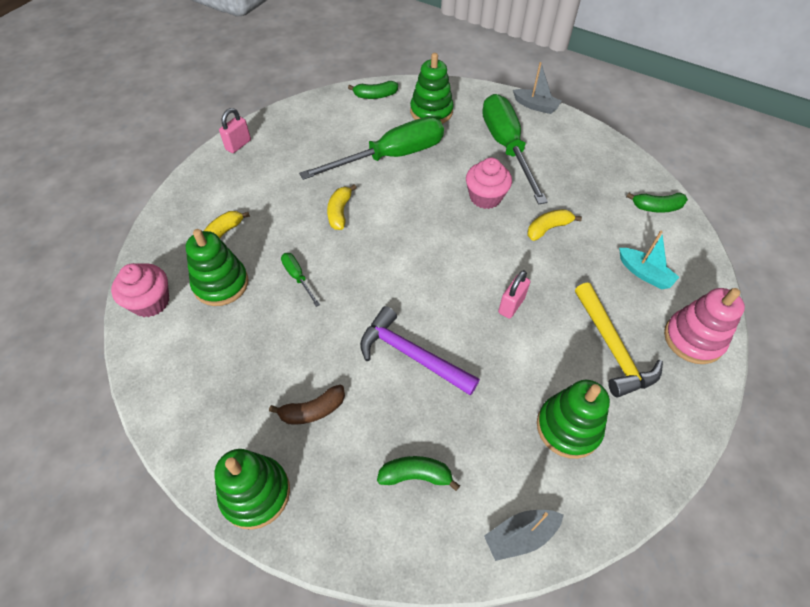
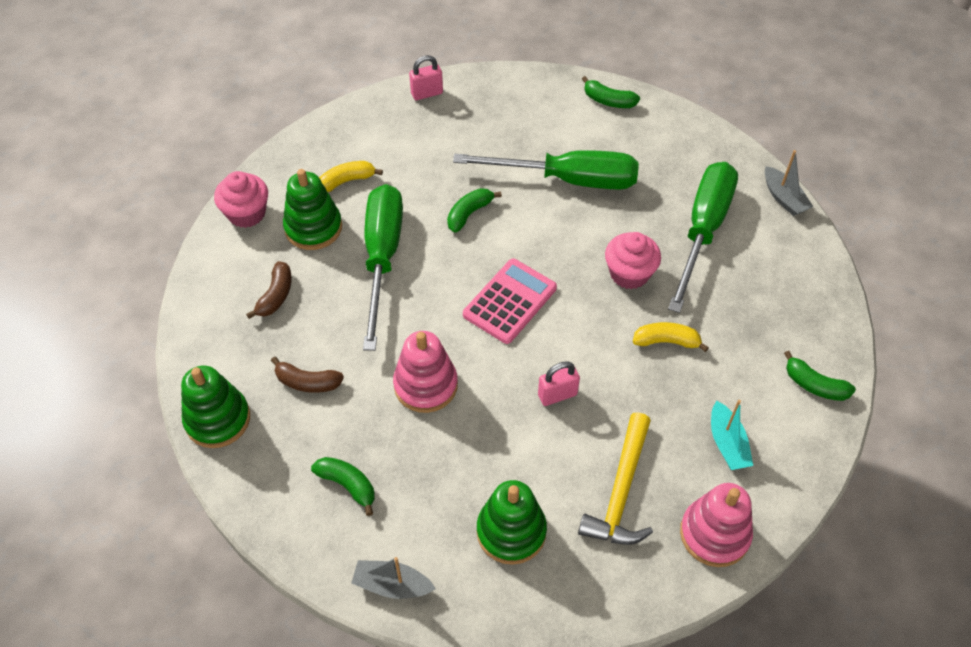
camera: 35 degrees right, 0 degrees up
green screwdriver [281,253,320,307] -> green screwdriver [363,184,403,351], size x2.46
yellow banana [327,185,357,230] -> green banana [447,188,502,233]
purple hammer [360,306,480,396] -> pink stacking toy [393,331,458,413]
green stacking toy [410,53,454,124] -> none
none -> brown banana [246,261,292,319]
none -> pink calculator [463,259,557,344]

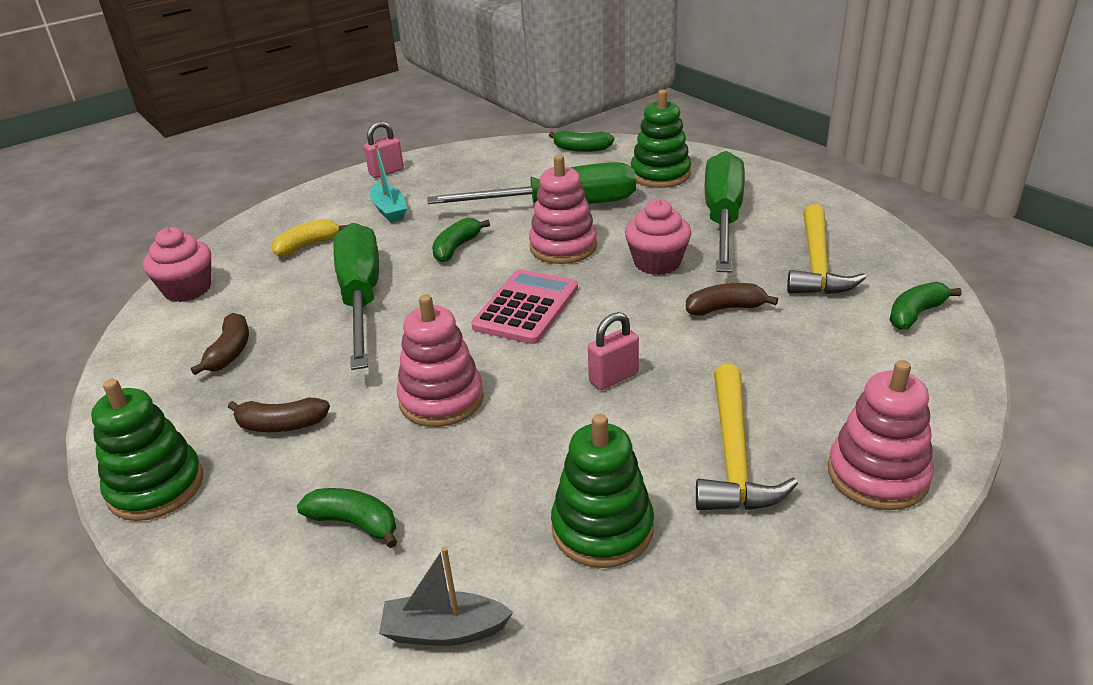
camera: 10 degrees left, 20 degrees down
green stacking toy [283,169,342,250] -> green stacking toy moved to [631,90,691,188]
yellow banana [633,322,709,352] -> brown banana [686,283,778,316]
turquoise boat [711,400,753,470] -> turquoise boat moved to [370,144,407,222]
grey boat [765,150,813,216] -> none
green banana [784,351,856,401] -> green banana turned 120 degrees clockwise [889,282,962,330]
none -> pink stacking toy [529,155,597,264]
none -> yellow hammer [787,204,866,294]

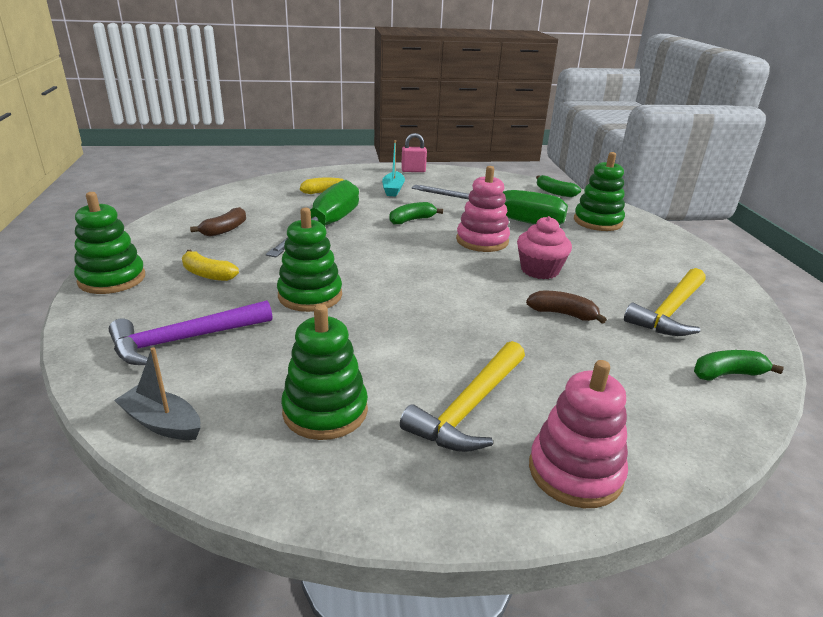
camera: 25 degrees right, 5 degrees down
pink cupcake [143,227,211,302] -> none
brown banana [228,398,330,432] -> yellow banana [182,250,239,281]
green banana [297,488,397,548] -> purple hammer [109,300,272,365]
pink stacking toy [396,294,484,427] -> green stacking toy [277,208,342,312]
pink calculator [471,269,578,344] -> none
pink padlock [588,312,639,390] -> none
green screwdriver [705,151,745,272] -> none

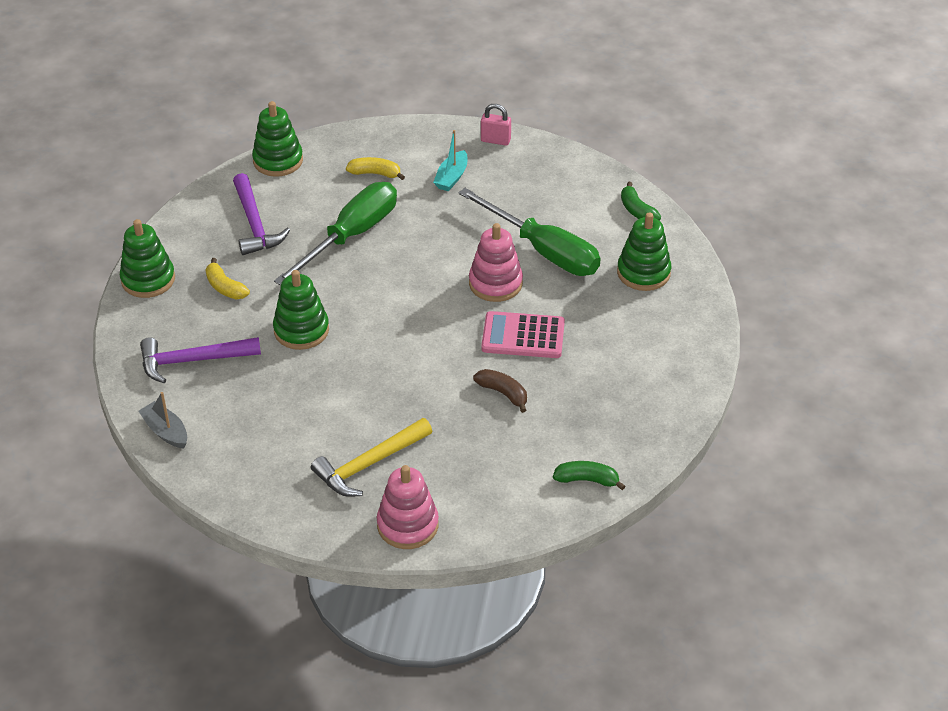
camera: 20 degrees right, 15 degrees up
brown banana [190,207,246,237] -> purple hammer [233,173,290,255]
green stacking toy [281,304,368,440] -> green stacking toy moved to [252,101,303,177]
green banana [389,202,443,224] -> none
pink cupcake [517,216,572,279] -> pink calculator [481,311,565,358]
yellow hammer [624,268,706,336] -> none

